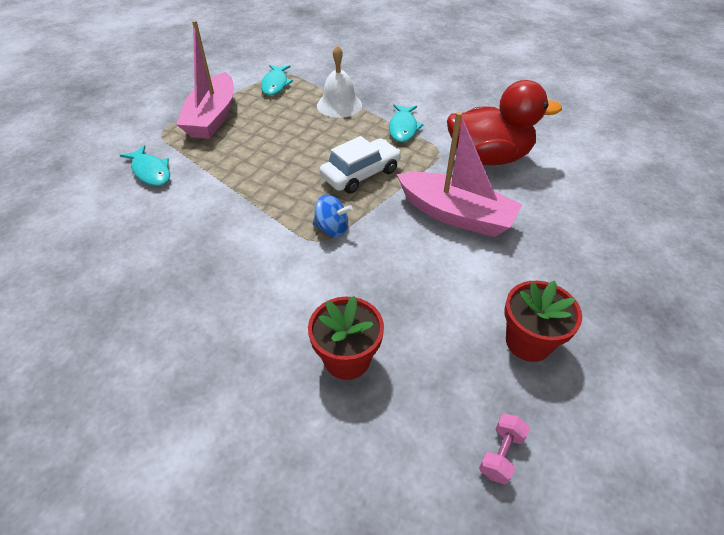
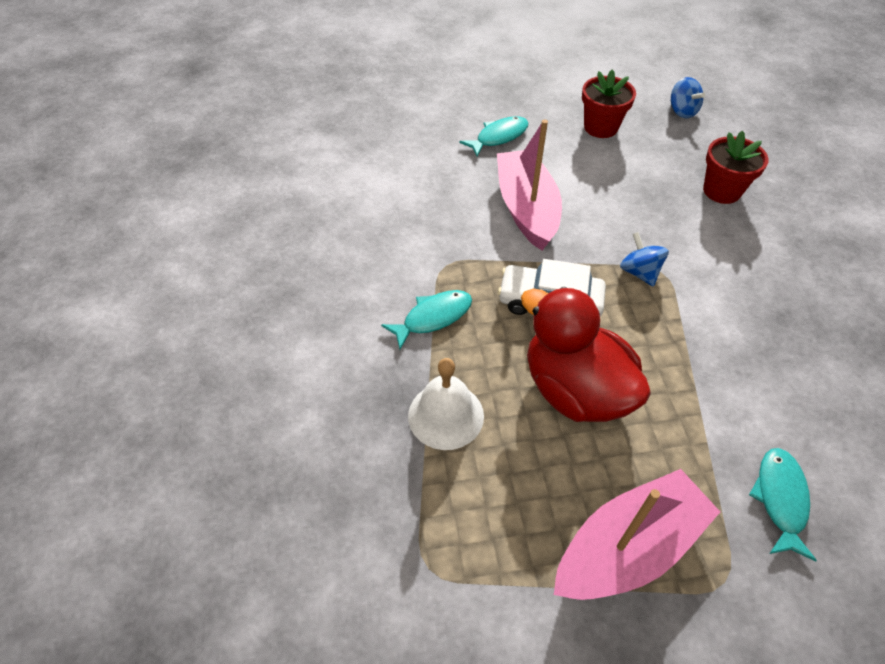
camera: 130 degrees left, 5 degrees up
turquoise fish [261,65,293,96] -> turquoise fish moved to [459,116,528,157]
red duck [447,80,562,165] -> red duck moved to [521,287,651,422]
pink dumbbell [479,414,530,485] -> blue spinning top [670,77,705,119]

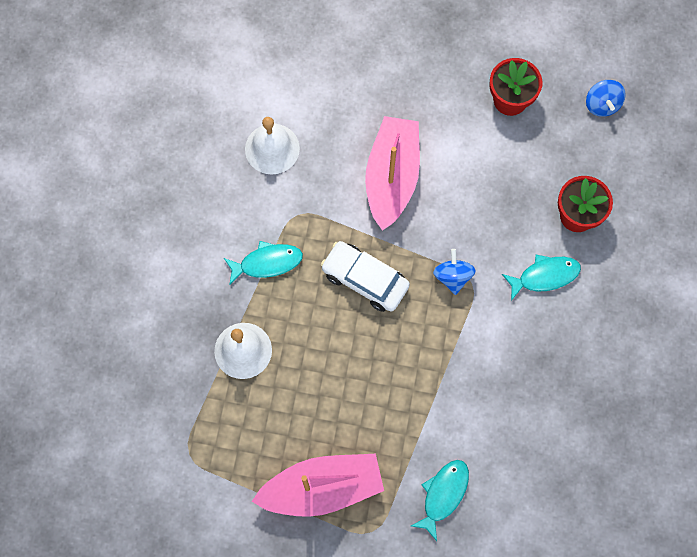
camera: 20 degrees right, 20 degrees up
turquoise fish [459,116,528,157] -> turquoise fish moved to [502,255,581,301]
red duck [521,287,651,422] -> none
none -> white bell [245,117,300,175]

